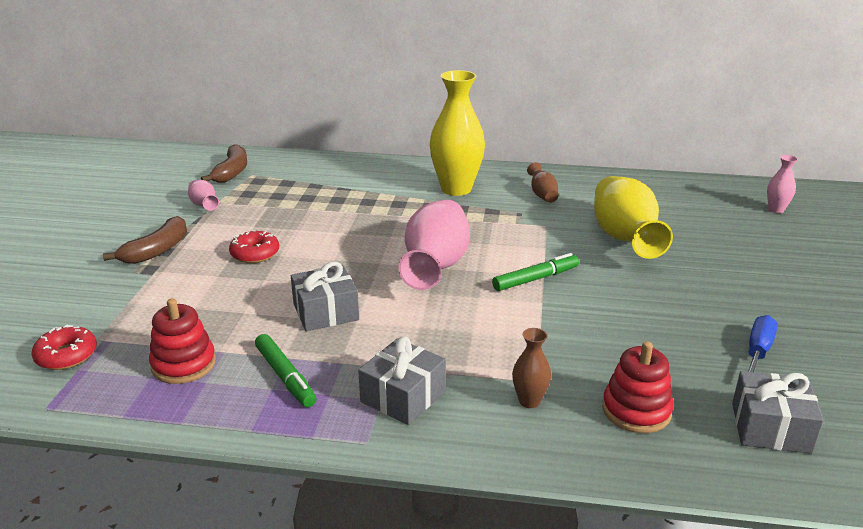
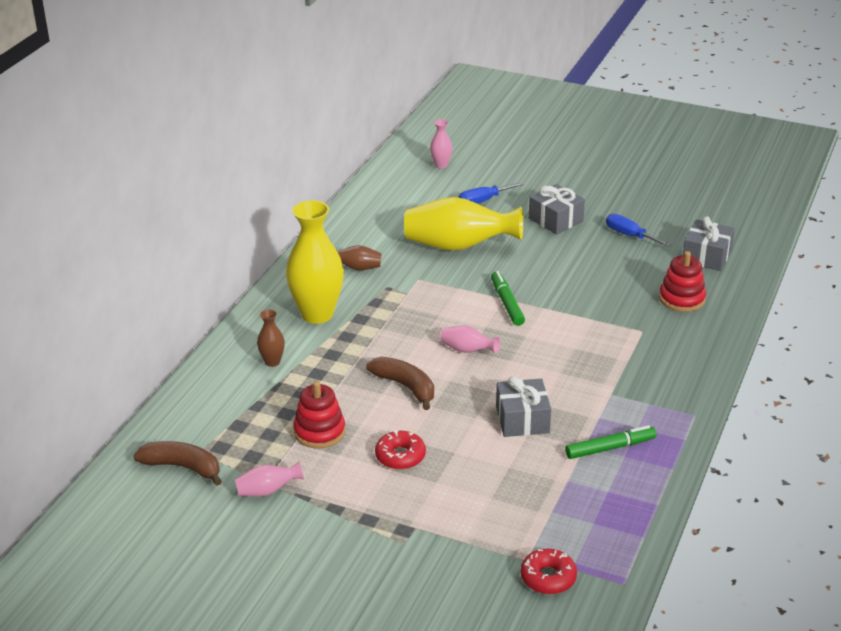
camera: 75 degrees left, 5 degrees up
brown banana [103,216,187,264] -> brown banana moved to [366,357,434,410]
red stacking toy [149,298,216,384] -> red stacking toy moved to [293,381,345,448]
grey gift [358,337,446,425] -> grey gift moved to [529,184,585,234]
pink vase [398,200,470,290] -> pink vase [440,325,500,354], size x0.46
brown vase [512,328,551,408] -> brown vase moved to [257,309,285,367]
none -> blue screwdriver [459,182,524,204]

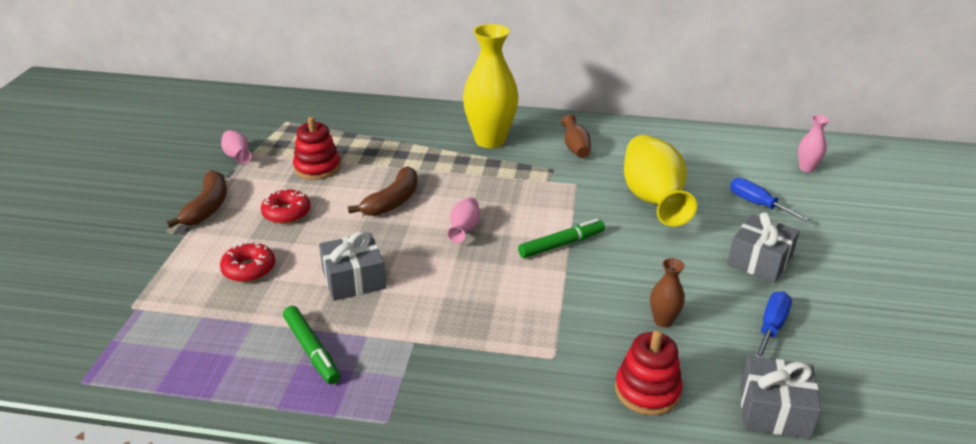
camera: 75 degrees right, 0 degrees up
brown banana [133,441,222,486] -> brown banana moved to [166,170,227,228]
brown vase [257,309,285,367] -> brown vase moved to [650,258,685,328]
red donut [521,549,577,594] -> red donut moved to [220,241,275,282]

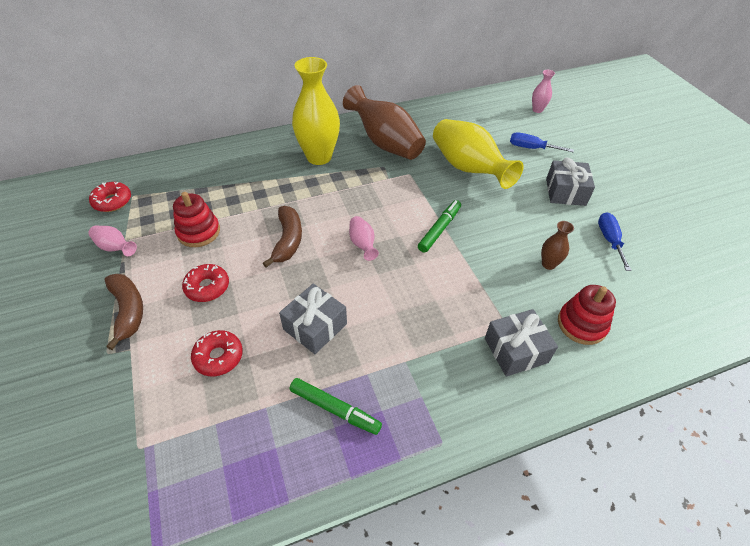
camera: 30 degrees left, 15 degrees up
brown vase [561,114,591,158] -> brown vase [343,85,426,160], size x2.17
grey gift [740,356,821,439] -> grey gift moved to [485,309,558,377]
none -> red donut [89,182,131,212]

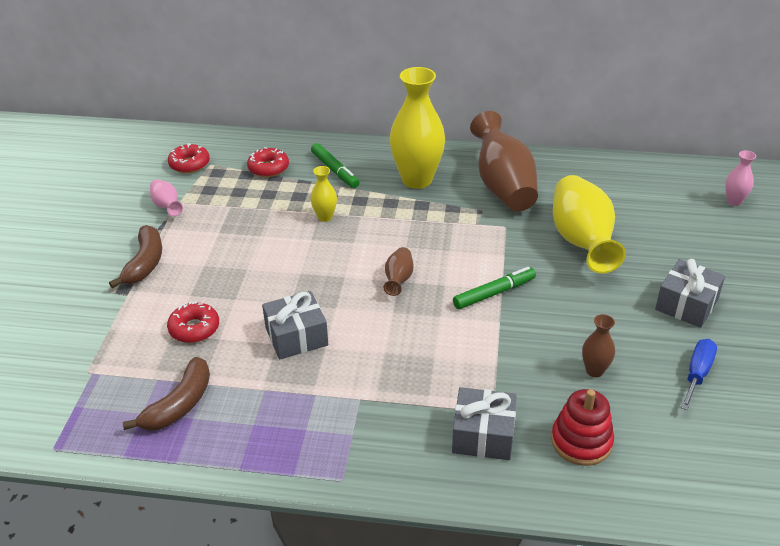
camera: 30 degrees right, 10 degrees down
red stacking toy [173,192,220,247] -> none
red donut [182,264,229,302] -> red donut moved to [247,147,289,177]
brown banana [263,206,302,267] -> brown banana moved to [123,357,210,431]
green marker [289,378,382,435] -> green marker moved to [311,143,359,188]
pink vase [349,216,379,261] -> brown vase [383,247,414,296]
blue screwdriver [510,132,574,152] -> none
none -> yellow vase [311,166,337,222]

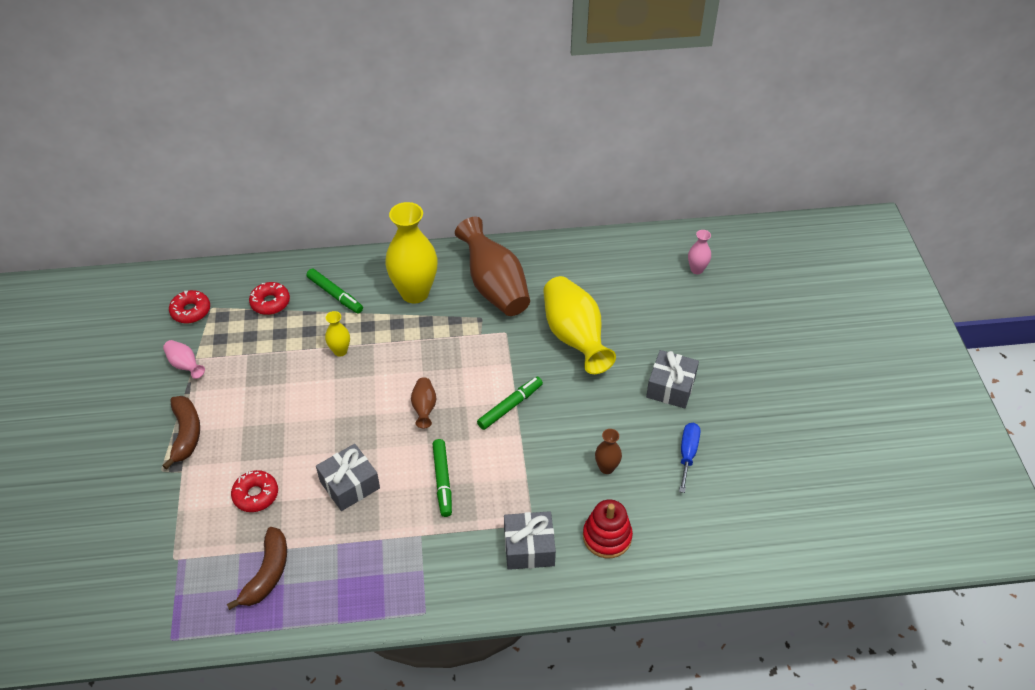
camera: 15 degrees left, 10 degrees up
none -> green marker [433,439,452,517]

